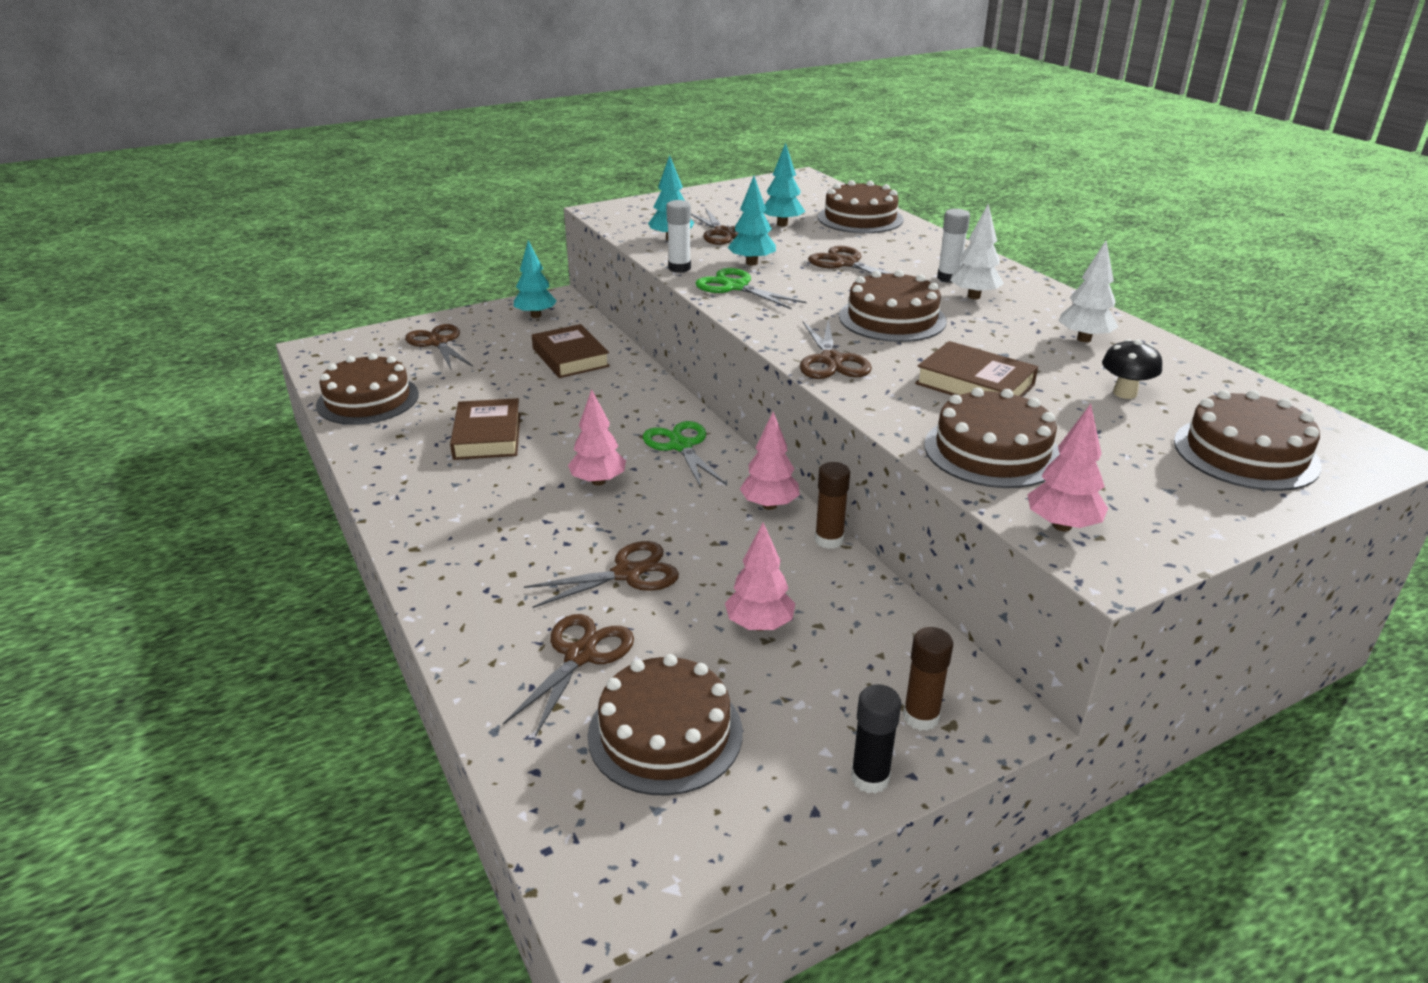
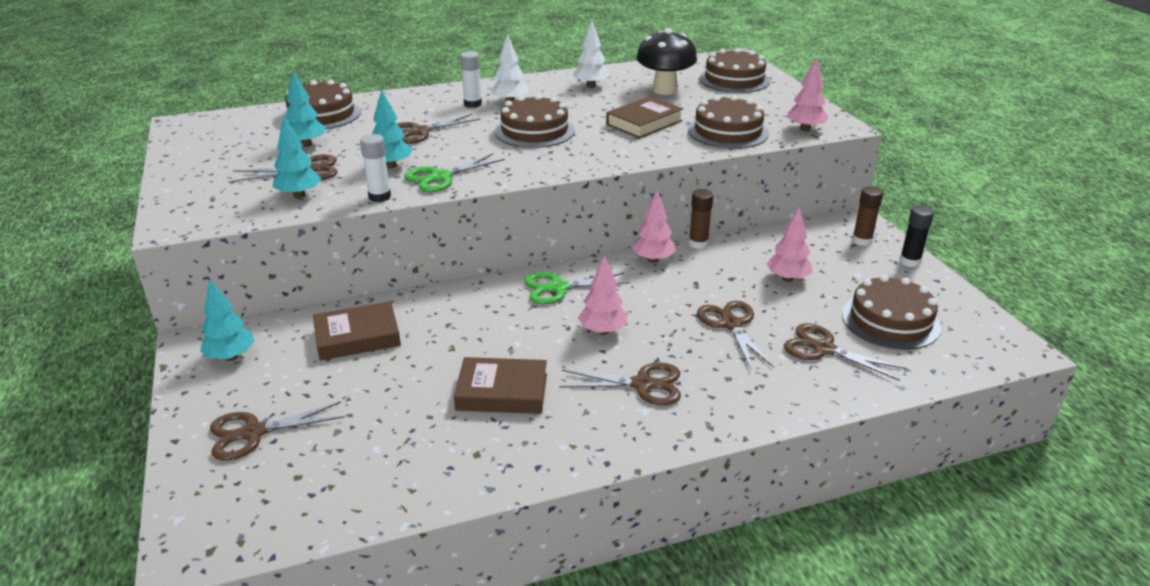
camera: 80 degrees left, 0 degrees up
brown cake [316,353,419,425] -> none
brown scissors [800,319,872,379] -> brown scissors moved to [559,362,681,405]
black mushroom [1102,339,1162,399] -> black mushroom [636,28,697,95], size x1.80

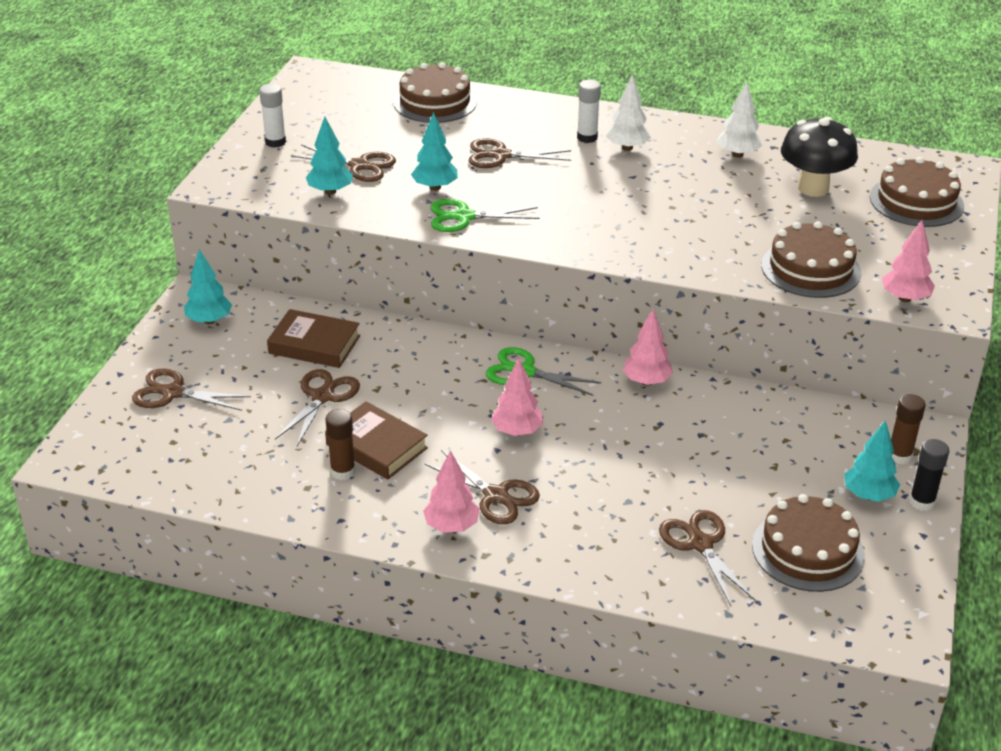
camera: 35 degrees right, 5 degrees up
turquoise tree [285,71,326,147] -> turquoise tree moved to [844,420,900,502]
white glue stick [360,134,391,202] -> white glue stick moved to [259,84,286,148]
brown cake [495,94,575,148] -> none
brown book [606,96,683,139] -> none
brown glue stick [689,189,713,249] -> brown glue stick moved to [326,409,355,480]
brown scissors [697,301,774,370] -> brown scissors moved to [275,369,360,446]
pink tree [766,207,812,282] -> pink tree moved to [423,450,480,533]

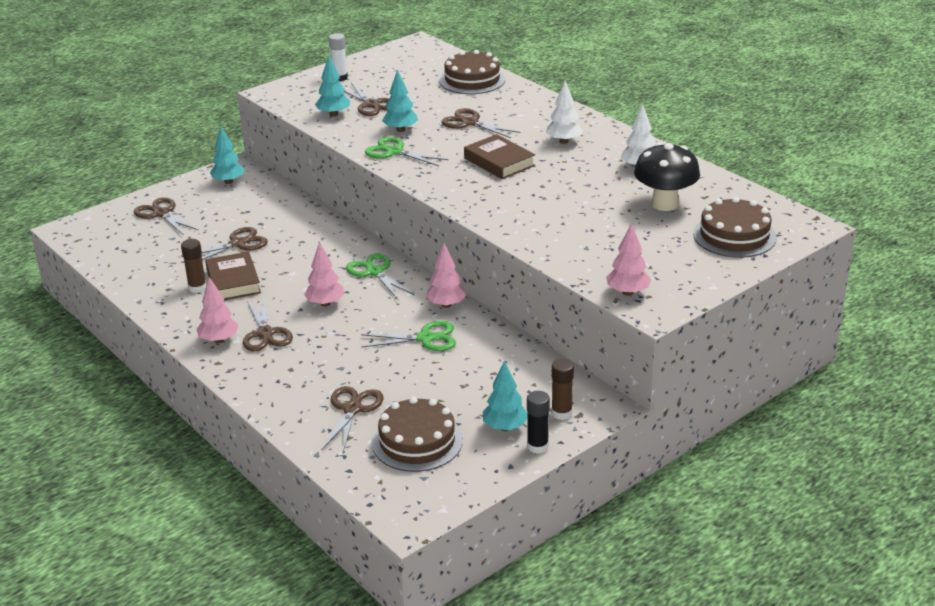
camera: 35 degrees right, 5 degrees down
brown book [267,309,360,368] -> brown book moved to [464,134,535,179]
white glue stick [577,80,601,143] -> none
brown cake [761,221,861,298] -> none
none -> green scissors [361,321,456,351]

